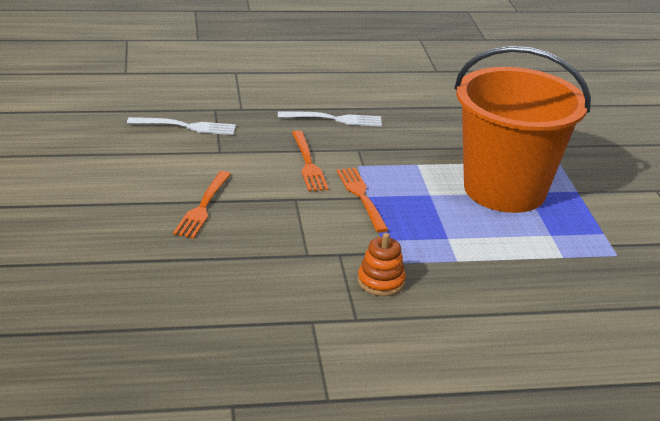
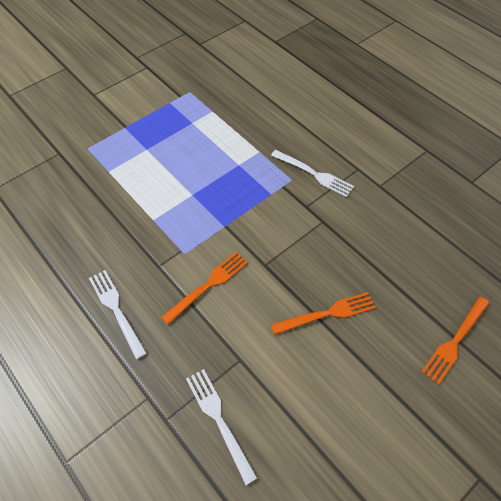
camera: 120 degrees left, 25 degrees up
orange fork [336,168,388,233] -> orange fork moved to [421,297,490,385]
orange stacking toy [358,233,406,296] -> white fork [271,150,354,197]
orange bucket [454,46,591,213] -> none

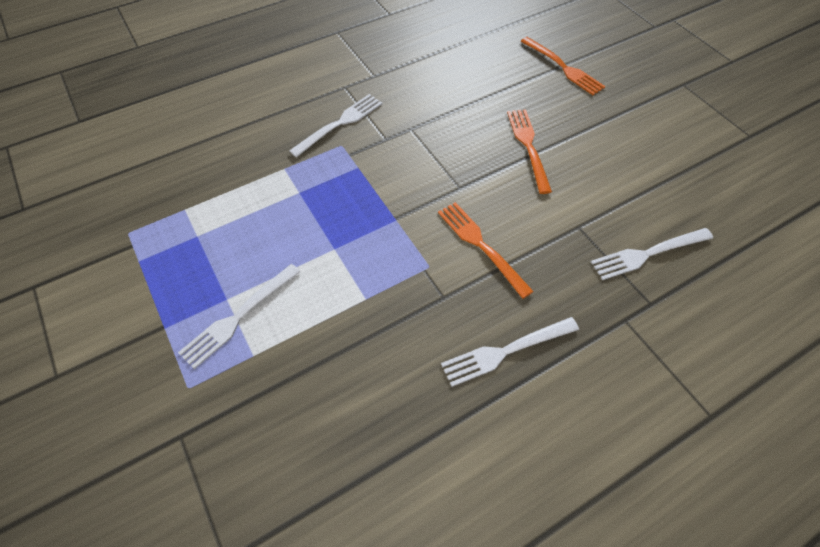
camera: 80 degrees left, 0 degrees up
none -> white fork [178,264,300,369]

